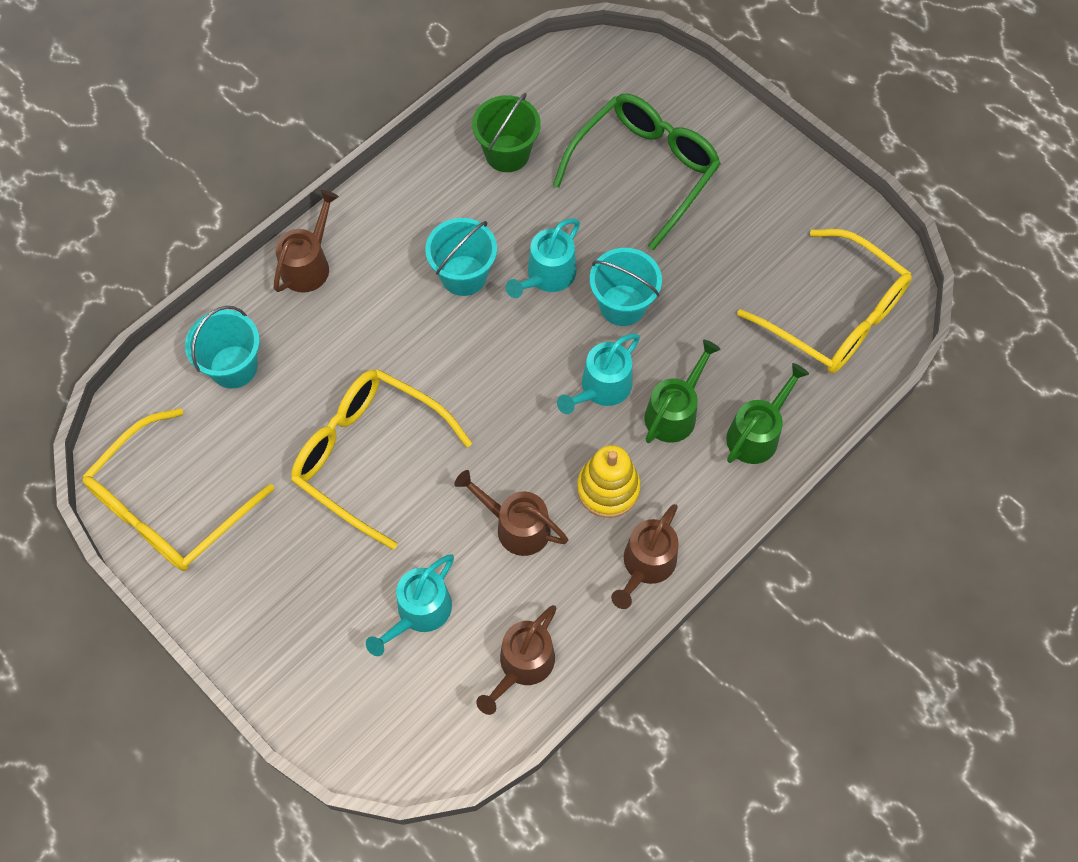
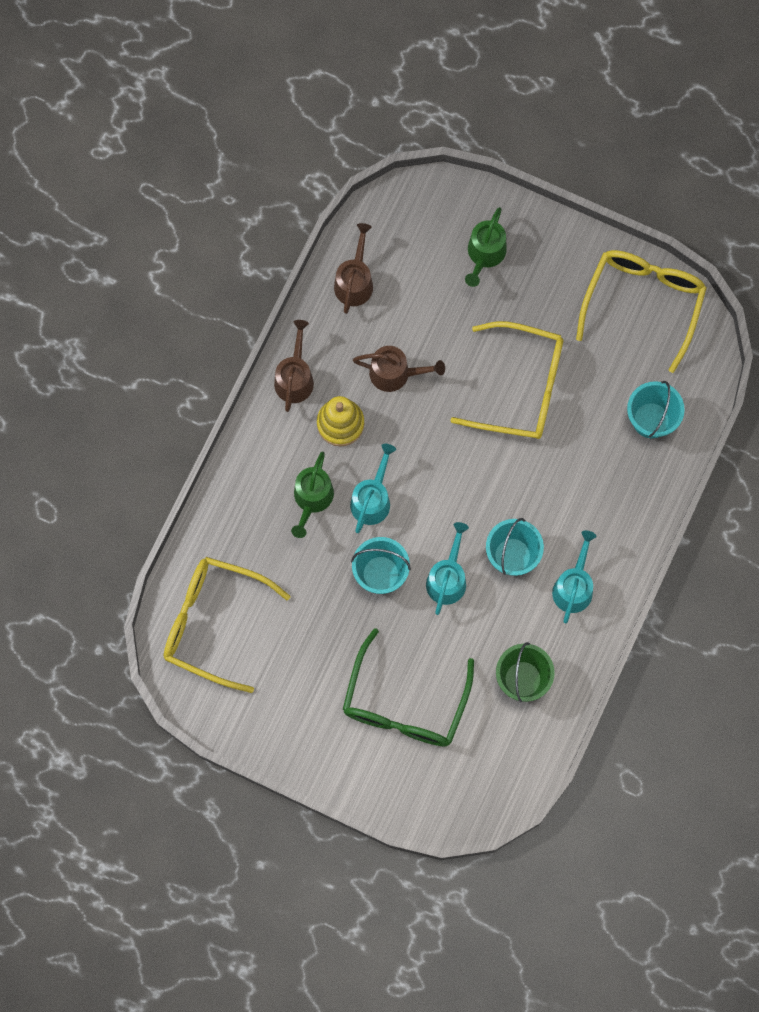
camera: 160 degrees right, 10 degrees up
brown watering can [273,190,339,293] -> none
turquoise watering can [366,554,454,656] -> turquoise watering can moved to [552,531,597,623]
green watering can [726,363,809,464] -> green watering can moved to [465,207,507,287]

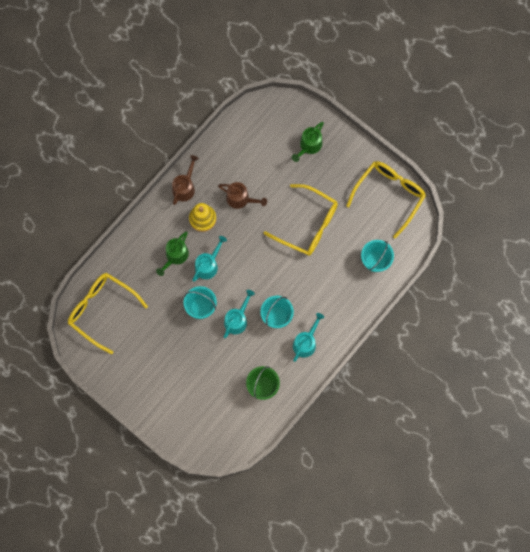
camera: 15 degrees right, 0 degrees up
brown watering can [334,223,373,314] -> none
green glasses [343,628,474,747] -> none

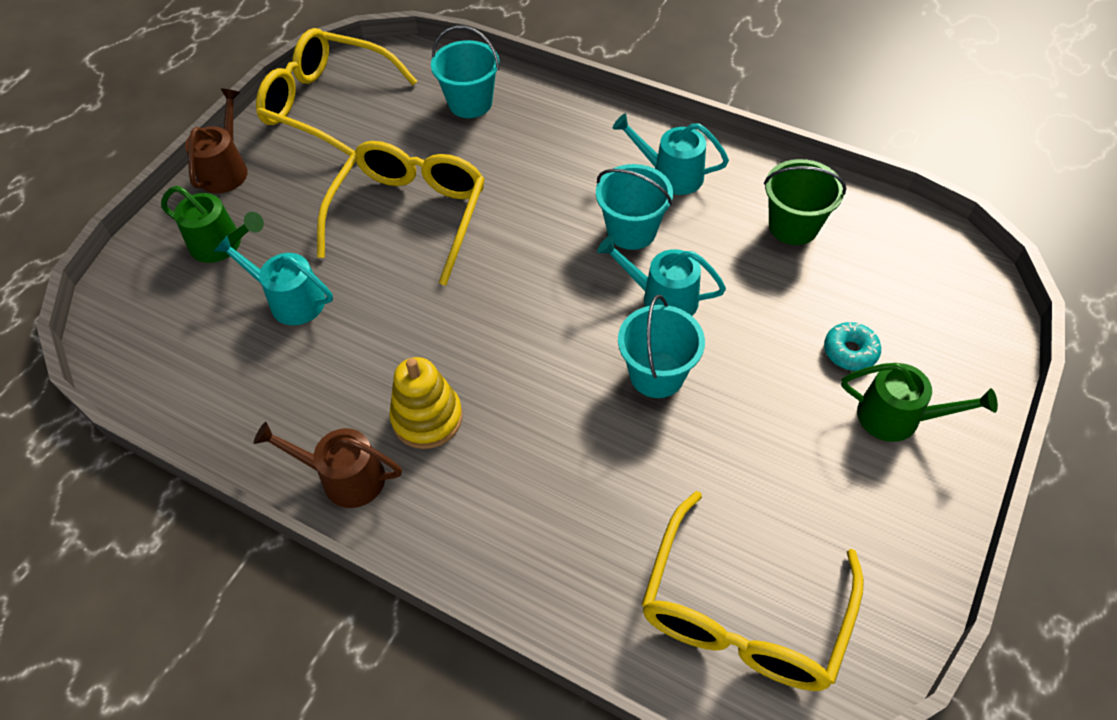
camera: 100 degrees left, 20 degrees down
green watering can [156,231,189,276] -> green watering can moved to [841,363,998,442]
turquoise watering can [192,236,227,282] -> turquoise watering can moved to [214,236,333,325]
brown watering can [218,182,267,209] -> brown watering can moved to [185,89,248,193]
none -> turquoise donut [824,322,881,371]

